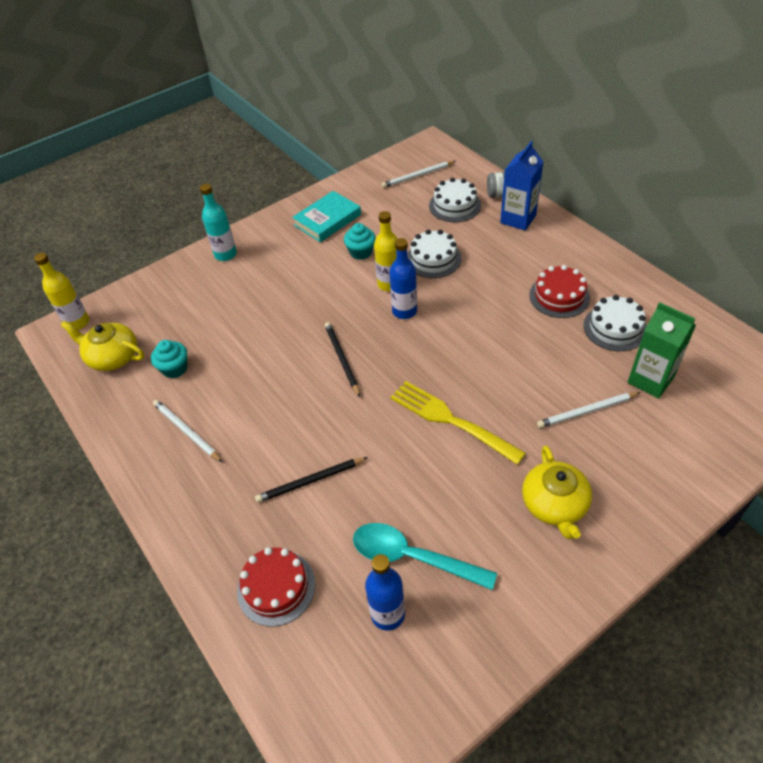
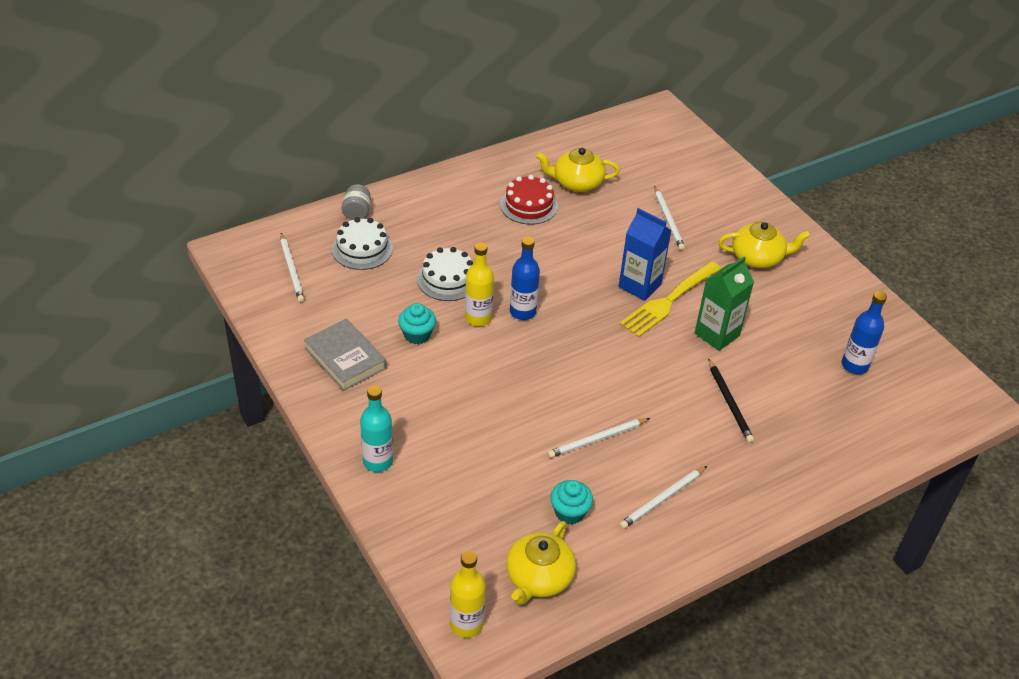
camera: 90 degrees left, 5 degrees down
red cake [237,547,316,627] -> none
turquoise book [292,191,361,242] -> grey book [304,318,387,391]
black pencil [325,322,360,397] -> none
turquoise spoon [353,523,497,590] -> none
blue carton [500,141,544,231] -> blue carton moved to [618,208,672,301]
white cake [583,295,647,351] -> yellow teapot [536,148,620,192]
green carton [627,302,696,399] -> green carton moved to [695,256,754,351]
none -> white pencil [547,418,650,458]

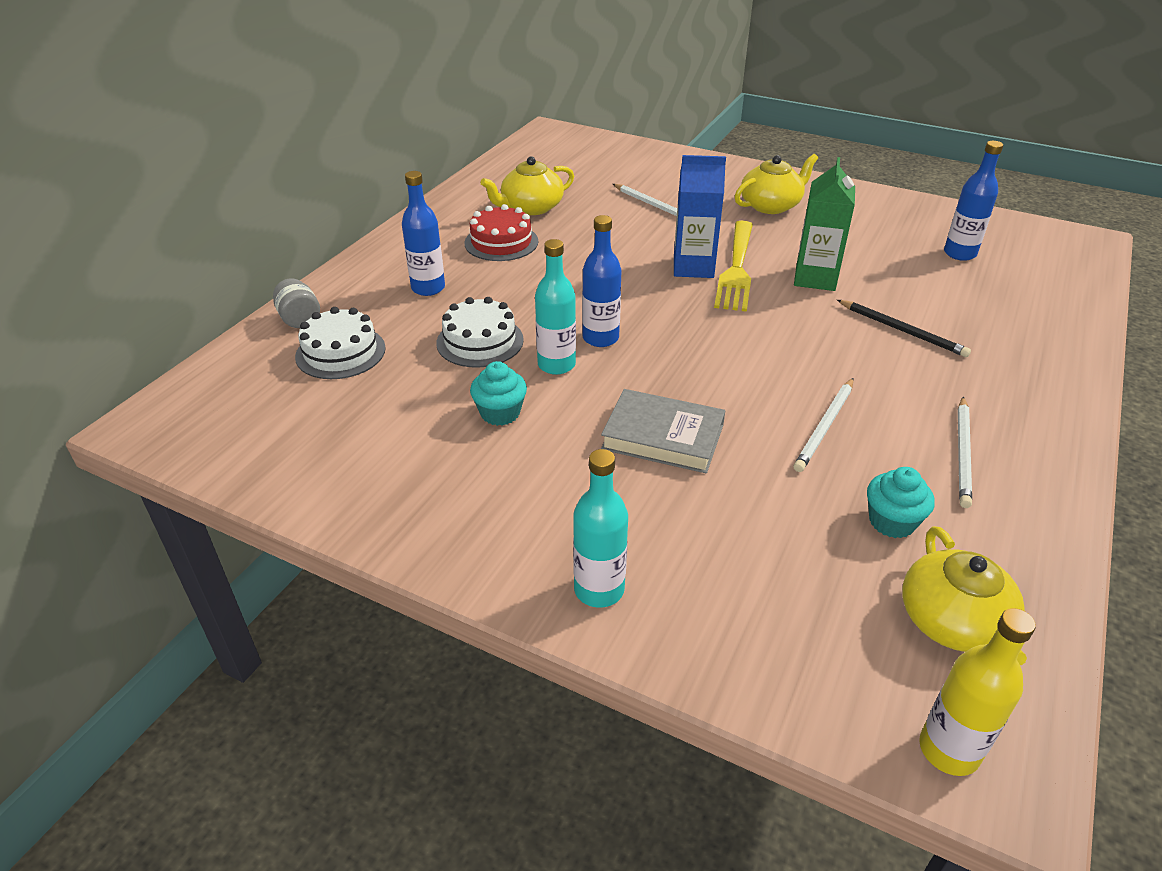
camera: 30 degrees left, 5 degrees down
white pencil [280,233,305,302] -> none
grey book [304,318,387,391] -> grey book moved to [601,389,725,474]
yellow bottle [465,243,494,326] -> turquoise bottle [535,239,576,375]
none -> blue bottle [402,171,445,296]

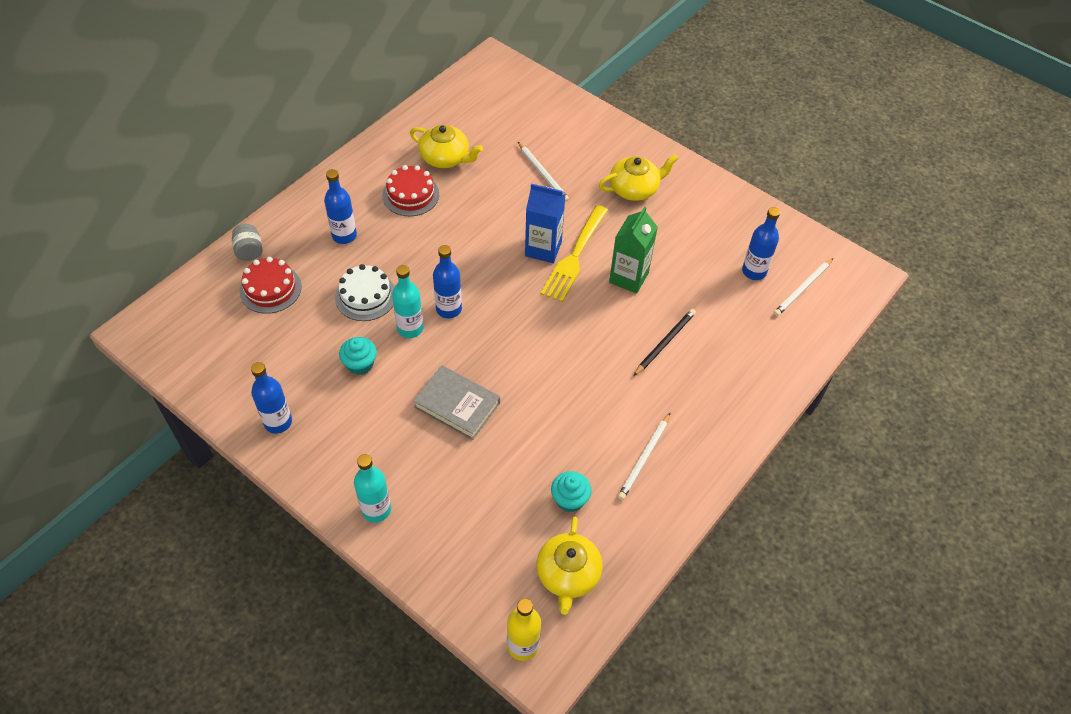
camera: 10 degrees right, 15 degrees up
white cake [295,307,386,379] -> red cake [239,257,302,314]
yellow teapot [480,156,574,215] -> yellow teapot turned 135 degrees counterclockwise [410,125,483,168]
white pencil [793,378,853,472] -> white pencil moved to [774,258,833,316]
black pencil [837,300,971,357] -> black pencil turned 105 degrees counterclockwise [633,309,696,376]
none -> blue bottle [251,362,292,434]

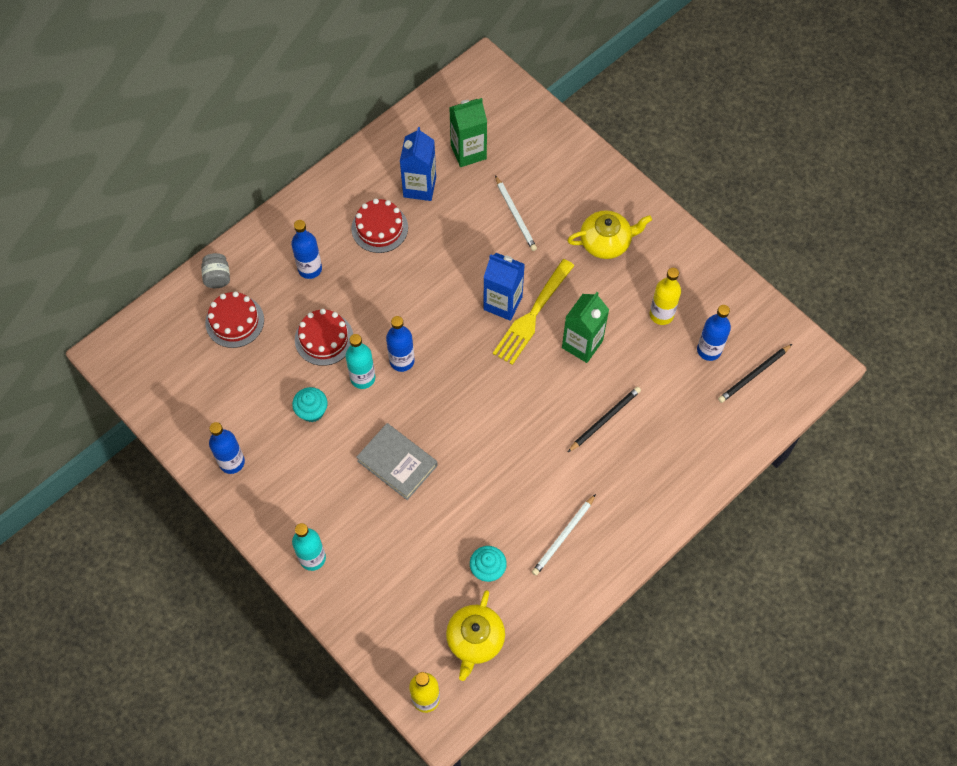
camera: 10 degrees right, 10 degrees up
white cake [335,264,395,321] -> red cake [295,309,353,366]
yellow teapot [410,125,483,168] -> blue carton [400,127,436,201]
white pencil [774,258,833,316] -> black pencil [718,344,792,403]
none -> green carton [449,98,487,167]
none -> yellow bottle [650,268,681,325]

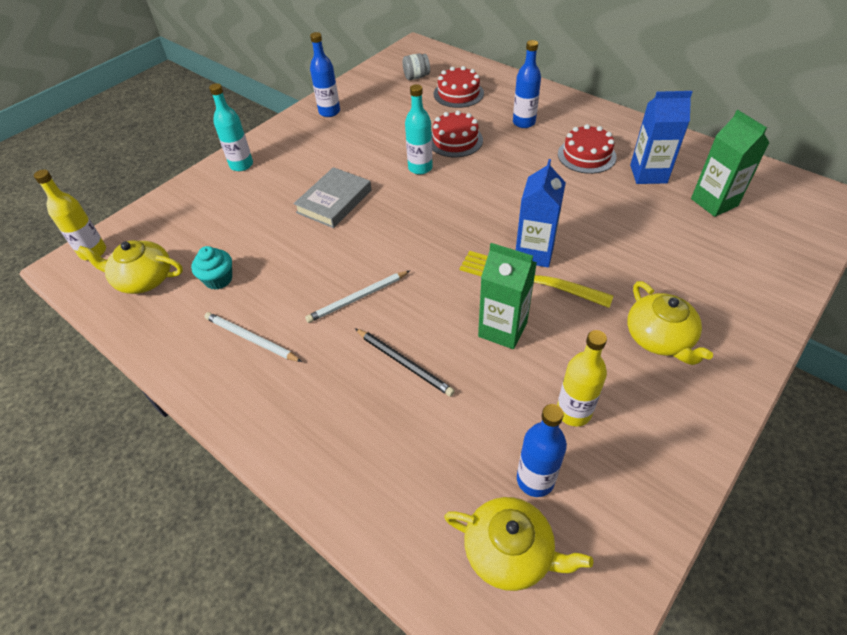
camera: 85 degrees right, 15 degrees down
grey jar [201,253,230,288] -> grey jar moved to [403,53,430,80]
turquoise cupcake [292,387,328,422] -> none
blue bottle [386,316,415,372] -> none
white pencil [495,175,537,251] -> white pencil moved to [305,271,410,323]
black pencil [718,344,792,403] -> yellow teapot [444,497,593,591]

